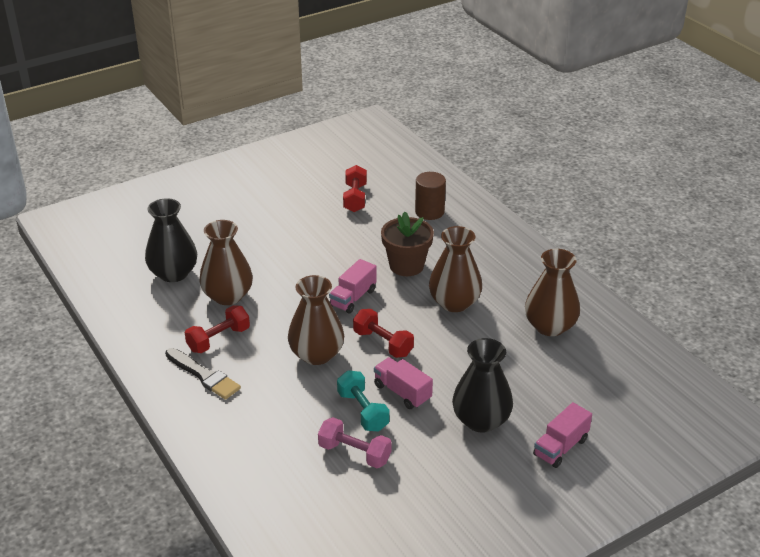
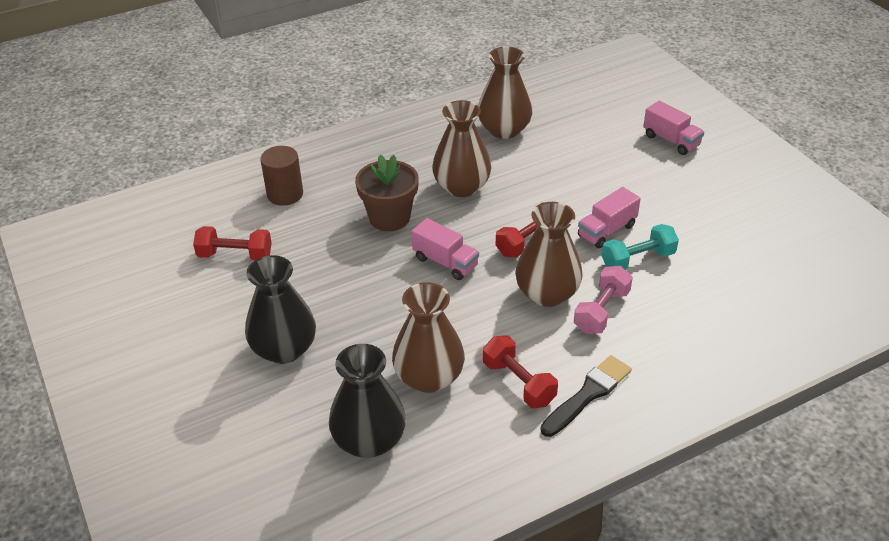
camera: 85 degrees left, 5 degrees up
pink dumbbell [318,417,392,468] -> pink dumbbell moved to [574,266,633,334]
black vase [452,338,513,433] -> black vase moved to [245,255,316,364]

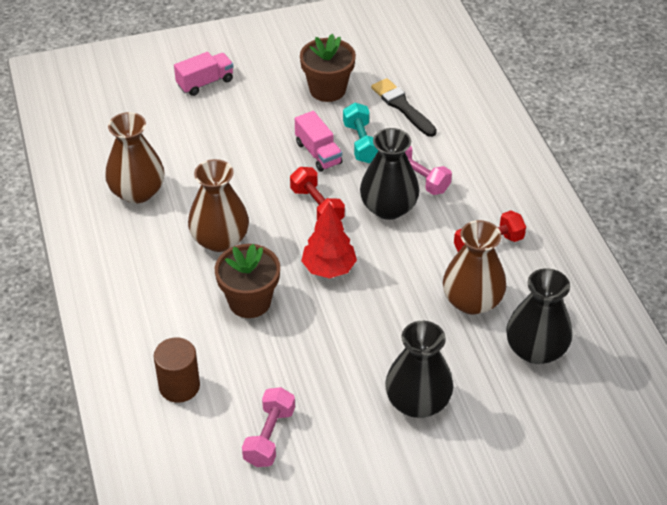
camera: 80 degrees left, 5 degrees up
red dumbbell [193,226,272,261] -> pink dumbbell [242,387,295,467]
pink truck [412,218,479,280] -> red tree [301,202,357,278]
brown vase [515,202,583,307] -> black vase [360,128,419,220]
black brush [540,355,632,437] -> black brush moved to [371,78,437,137]
none -> brown flower pot [300,34,356,102]

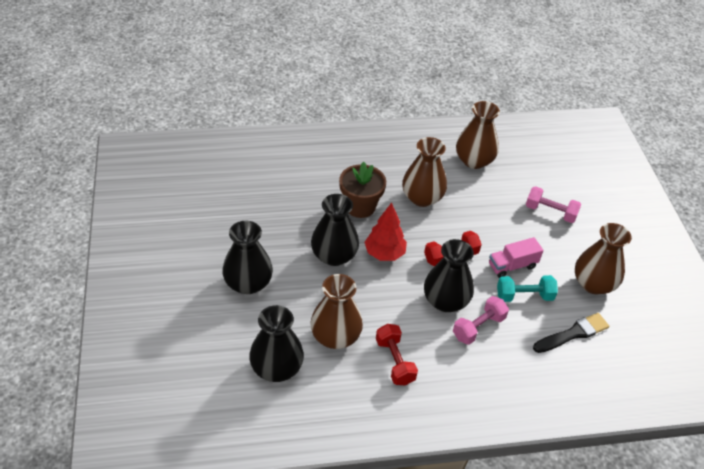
camera: 95 degrees right, 0 degrees up
brown cylinder [154,337,200,403] -> none
pink truck [174,52,234,96] -> none
pink dumbbell [242,387,295,467] -> pink dumbbell moved to [526,186,581,223]
brown flower pot [300,34,356,102] -> brown vase [575,223,632,294]
none -> black vase [311,194,359,266]

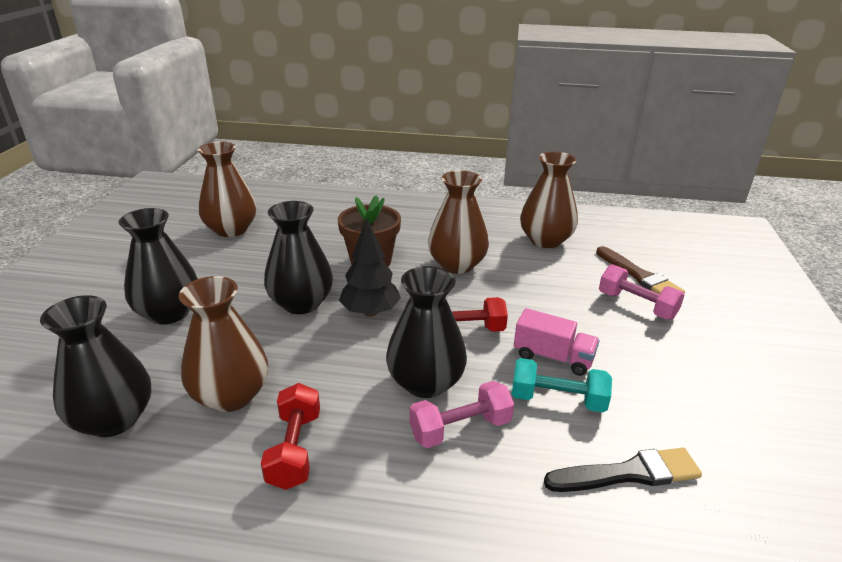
camera: 20 degrees right, 15 degrees down
red tree [365,203,407,261] -> black tree [339,218,401,317]
pink truck [489,237,543,278] -> pink truck turned 150 degrees counterclockwise [514,308,600,376]
brown vase [575,223,632,294] -> brown vase moved to [198,142,256,237]
none -> brown brush [596,246,685,294]

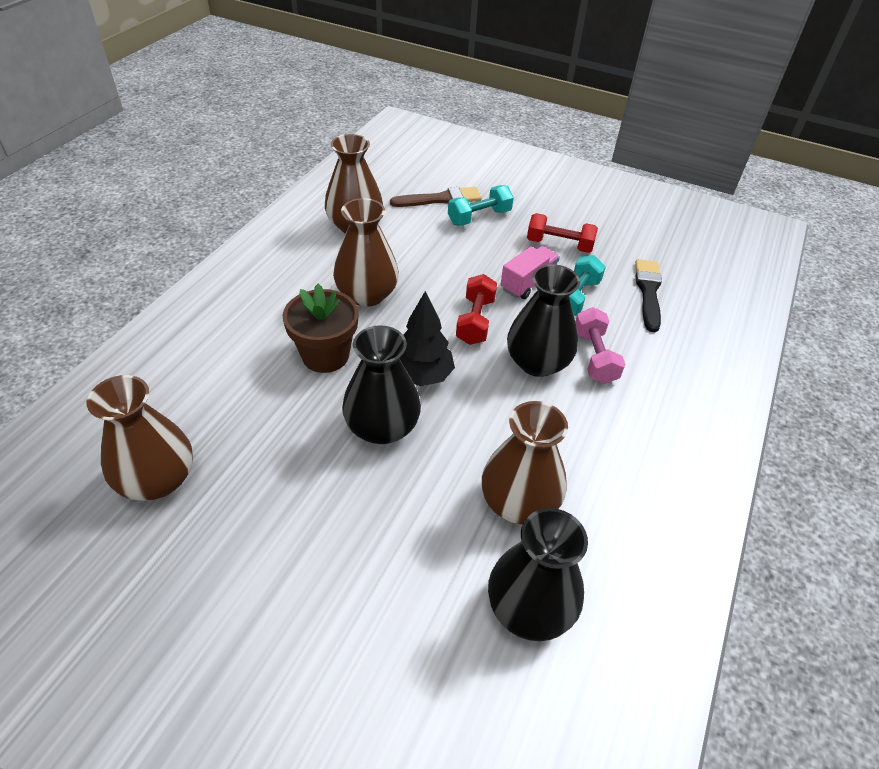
camera: 75 degrees left, 15 degrees up
black vase [119,208,198,324] -> none
red dumbbell [261,383,320,490] -> red dumbbell moved to [527,213,598,253]
pink dumbbell [599,264,684,320] -> turquoise dumbbell [448,185,514,226]

